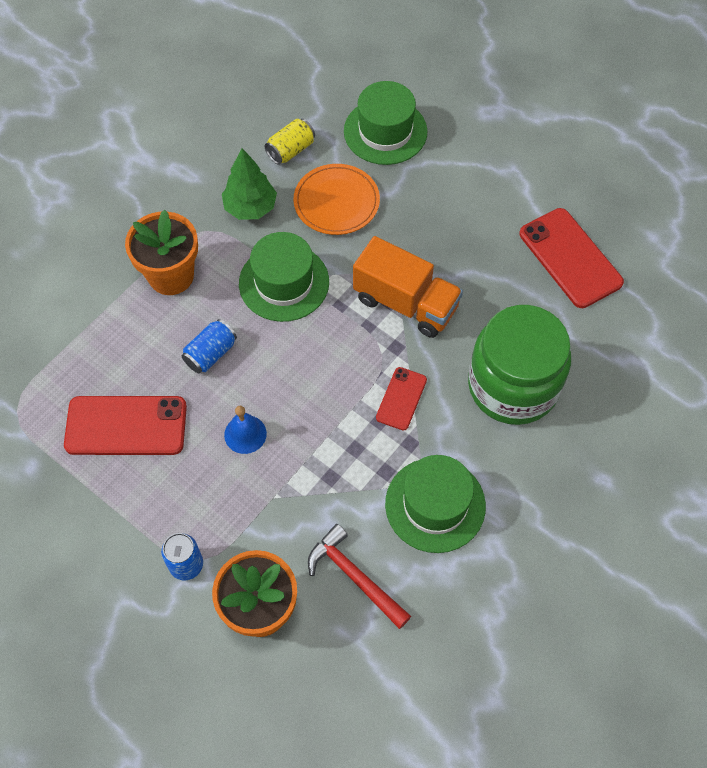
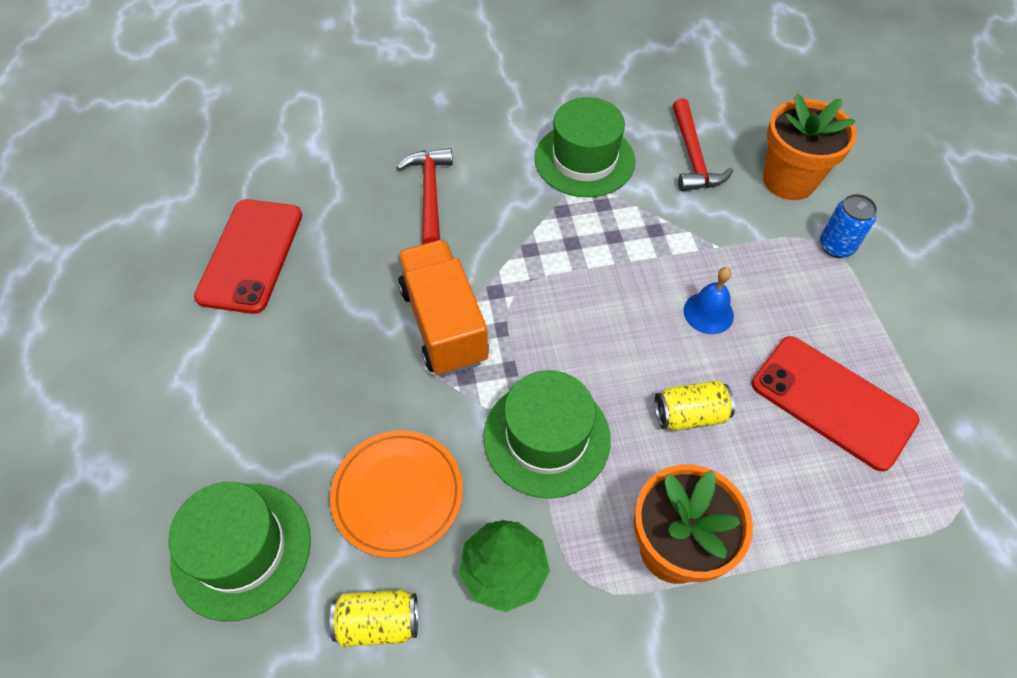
camera: 140 degrees left, 5 degrees down
blue can [182,319,237,373] -> yellow can [655,380,735,431]
red phone [376,367,427,431] -> none
green jar [468,305,571,425] -> red hammer [397,148,453,244]

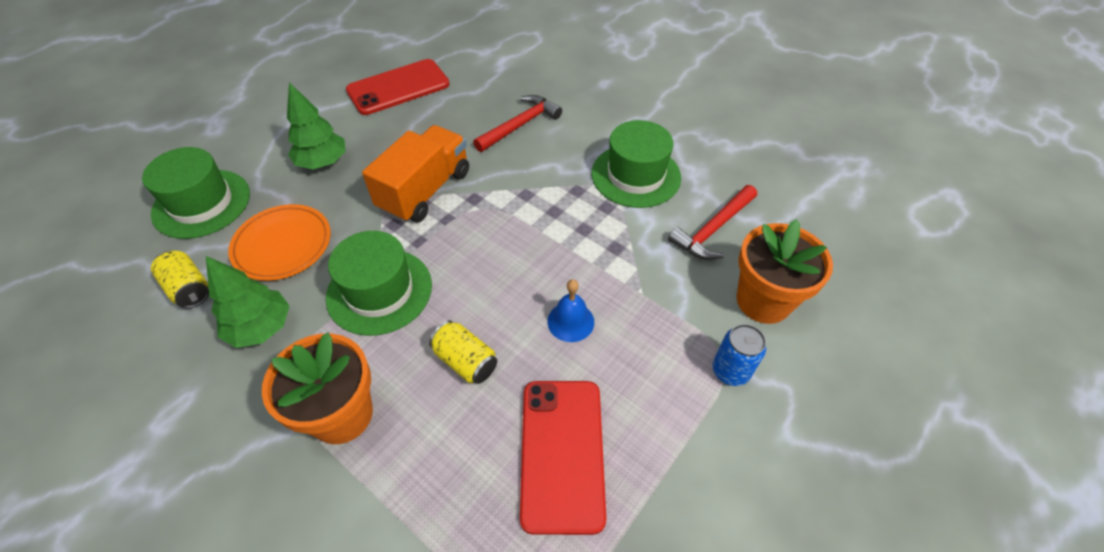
camera: 50 degrees right, 5 degrees down
none -> green tree [287,83,345,169]

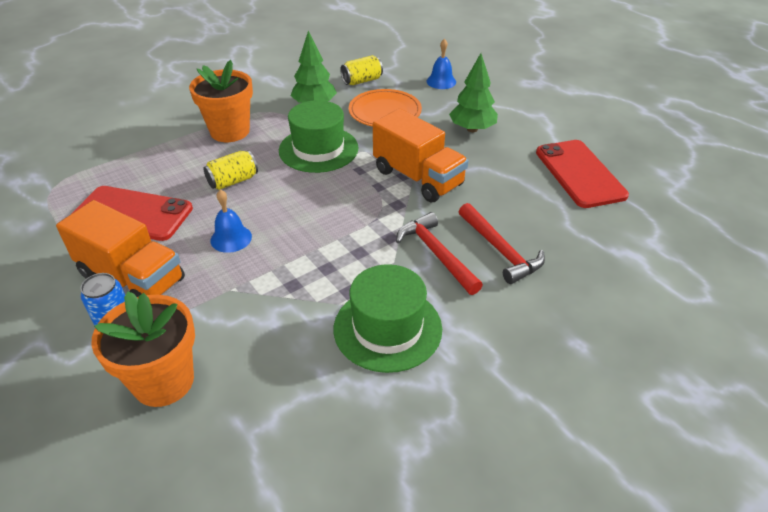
camera: 105 degrees right, 10 degrees down
green hat [142,147,250,239] -> blue bell [426,39,456,89]
red hammer [668,185,757,260] -> red hammer moved to [396,212,483,295]
none -> orange truck [56,200,185,297]

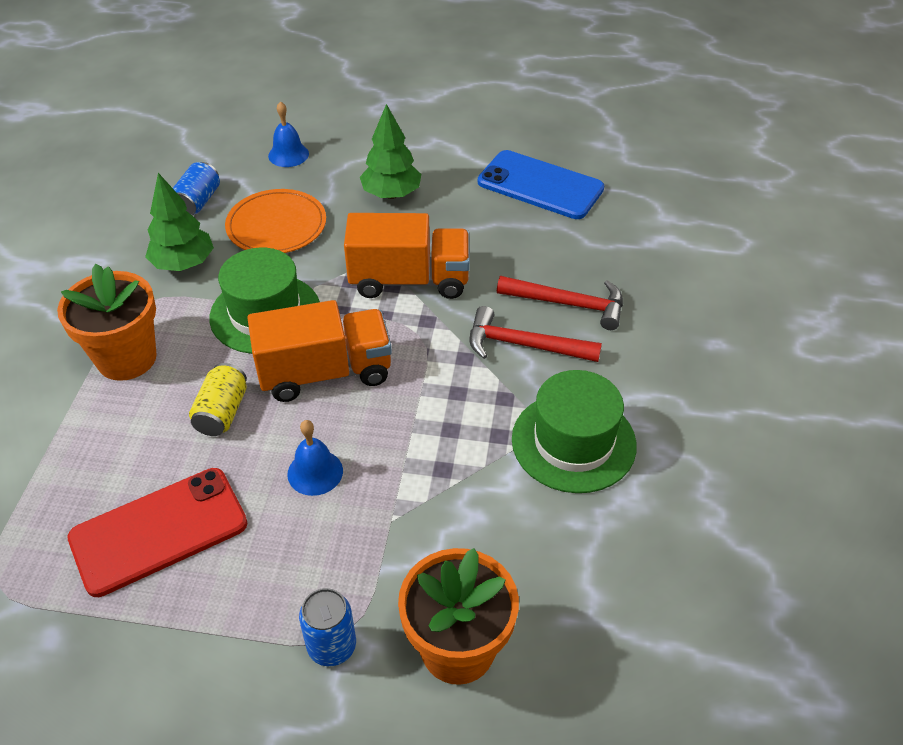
camera: 45 degrees left, 5 degrees up
orange truck [56,200,185,297] -> orange truck moved to [247,300,392,402]
yellow can [340,55,383,85] -> blue can [173,162,220,216]
red phone [536,140,629,208] -> blue phone [478,150,604,219]

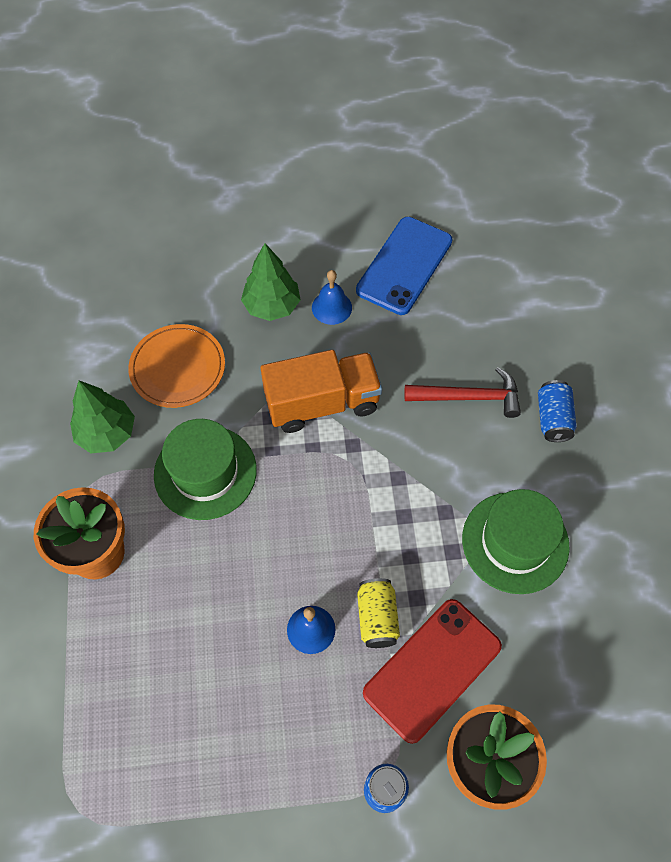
camera: 15 degrees left, 15 degrees up
red phone [67,468,247,597] -> red phone moved to [363,599,502,744]
blue can [173,162,220,216] -> blue can moved to [538,380,577,442]
yellow can [189,363,247,436] -> yellow can moved to [357,578,400,648]
orange truck [247,300,392,402] -> none
blue bell [268,101,309,167] -> blue bell moved to [312,270,352,325]
red hammer [469,306,602,362] -> none
blue phone [478,150,604,219] -> blue phone turned 75 degrees counterclockwise [356,217,452,315]

